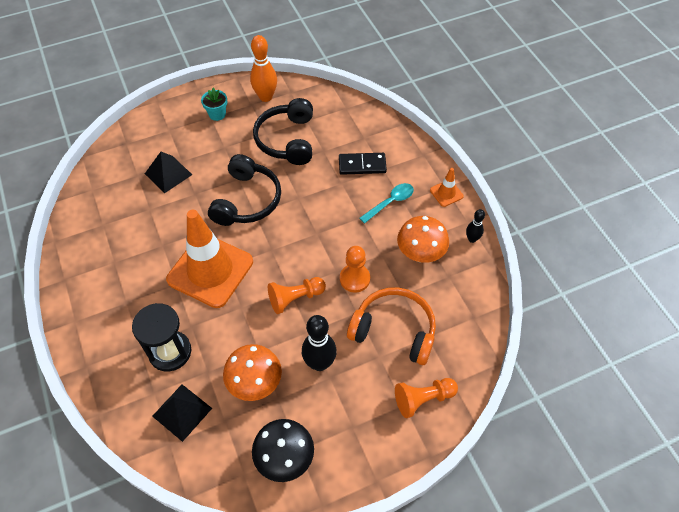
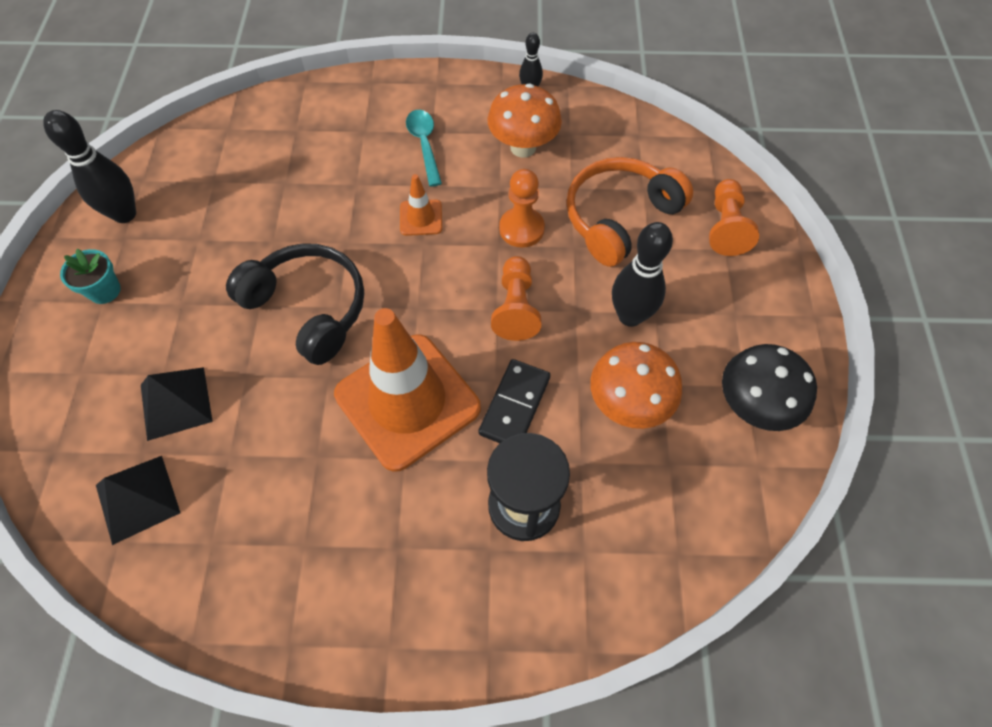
camera: 65 degrees left, 5 degrees up
black pyramid [152,384,212,442] -> black pyramid moved to [96,456,180,545]
orange bowling pin [250,35,277,102] -> black bowling pin [43,110,136,223]
black headphones [253,98,313,165] -> none
black domino [339,153,387,175] -> black domino moved to [478,359,550,443]
orange traffic cone [430,168,464,207] -> orange traffic cone moved to [400,174,442,236]

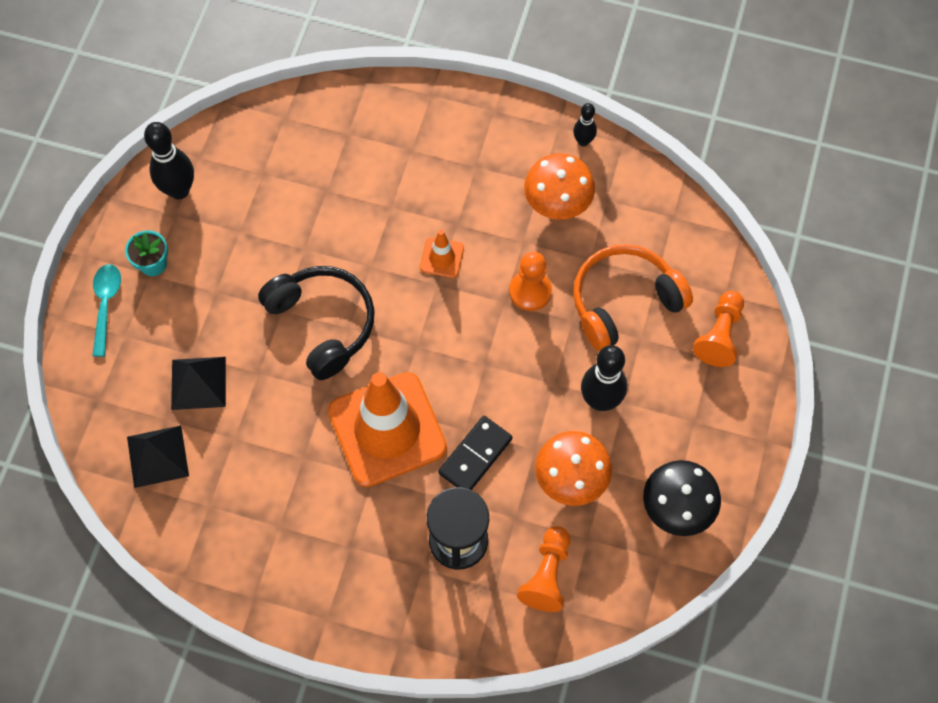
camera: 15 degrees right, 5 degrees up
turquoise spoon [406,110,442,187] -> turquoise spoon moved to [92,264,121,357]
orange pawn [491,256,541,341] -> orange pawn moved to [517,526,570,612]

